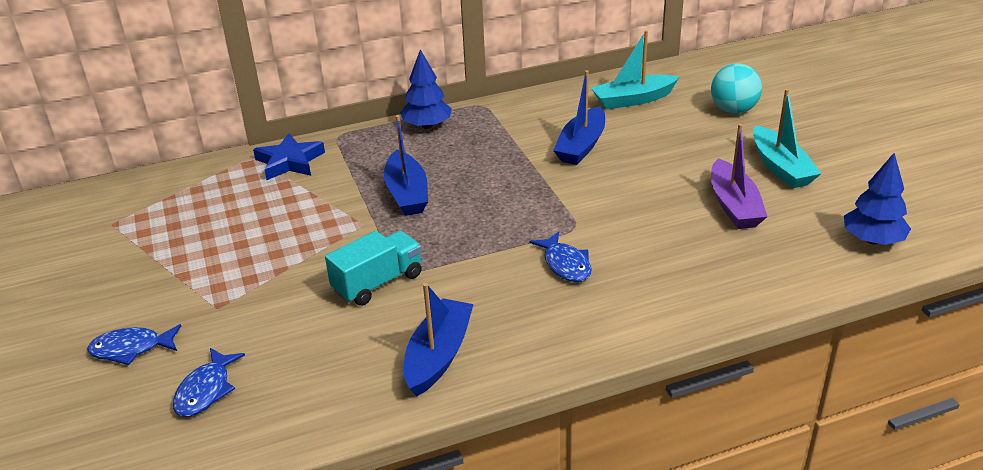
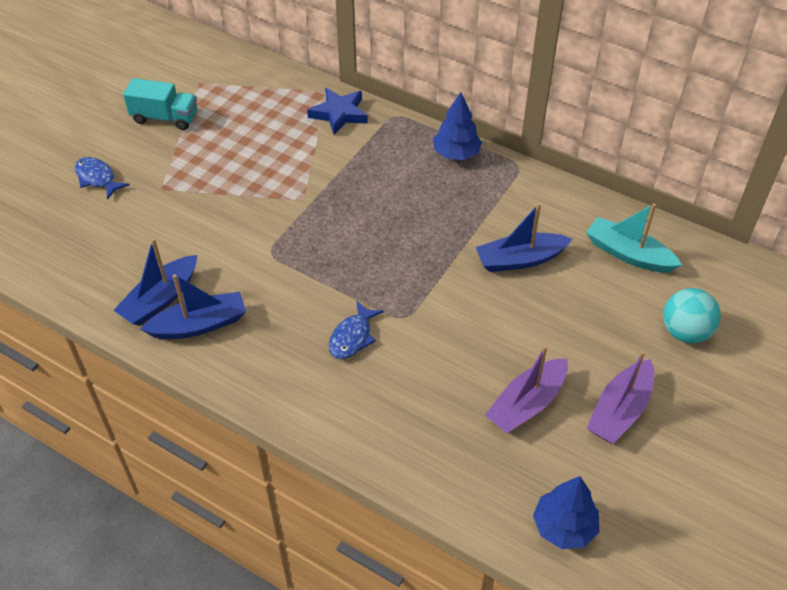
camera: 50 degrees right, 15 degrees up
blue fish [173,348,245,417] -> none
turquoise truck [325,231,422,306] -> turquoise truck moved to [123,78,197,130]
blue boat [384,115,428,216] -> blue boat moved to [113,238,197,326]
turquoise boat [753,89,822,188] -> purple boat [587,351,654,444]

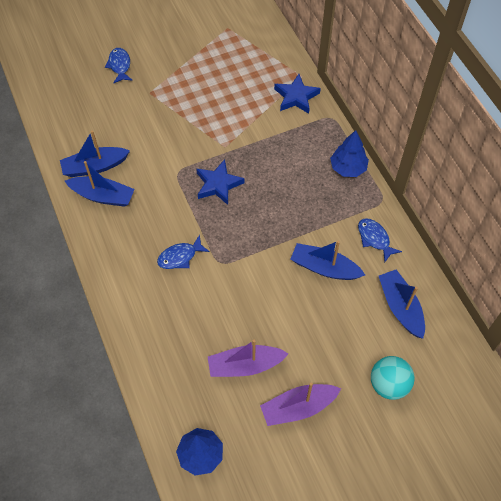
camera: 35 degrees right, 10 degrees up
turquoise truck [123,78,197,130] -> none
turquoise boat [586,203,682,273] -> blue boat [379,270,425,339]
none -> blue star [196,159,244,205]
none -> blue fish [358,218,402,262]

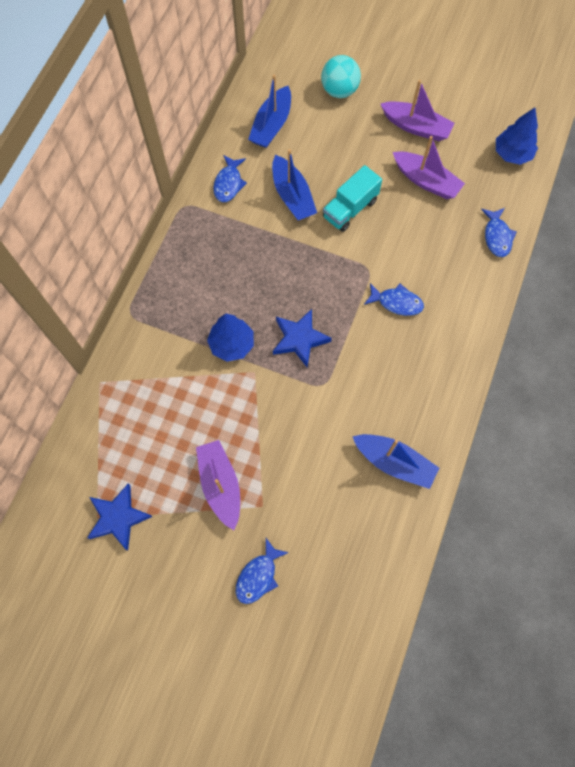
camera: 135 degrees left, 10 degrees up
blue boat [65,161,135,207] -> none
blue star [274,74,321,114] -> blue star moved to [87,484,153,550]
blue tree [330,130,369,177] -> blue tree moved to [207,314,254,362]
none -> purple boat [196,440,240,530]
none -> turquoise truck [323,165,382,232]
none -> blue fish [481,208,517,257]

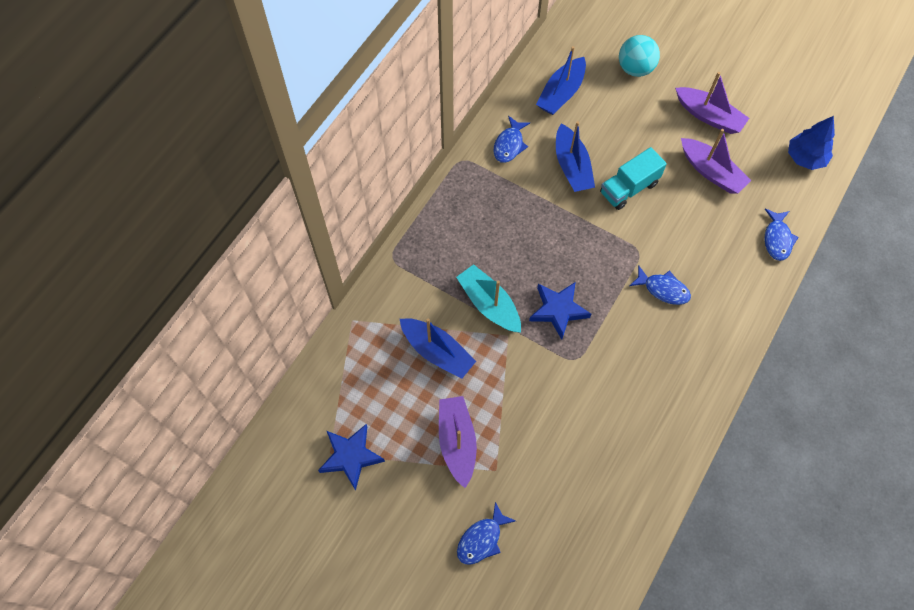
camera: 10 degrees right, 5 degrees down
blue tree [207,314,254,362] -> turquoise boat [456,264,521,333]
blue boat [353,434,439,489] -> blue boat moved to [400,318,476,379]

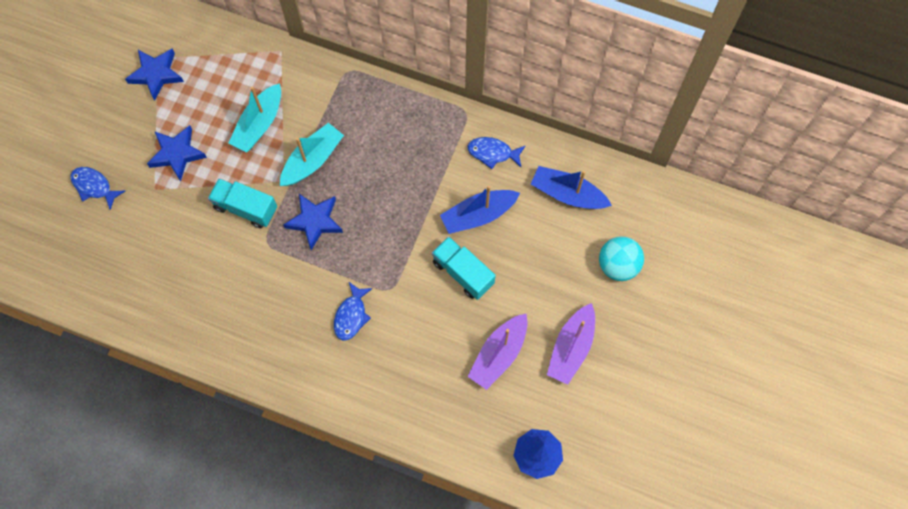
camera: 80 degrees right, 5 degrees up
blue boat [400,318,476,379] -> turquoise boat [228,83,281,153]
purple boat [439,396,477,488] -> blue star [147,125,207,181]
blue fish [764,209,799,261] -> none
none -> turquoise truck [208,178,277,228]

